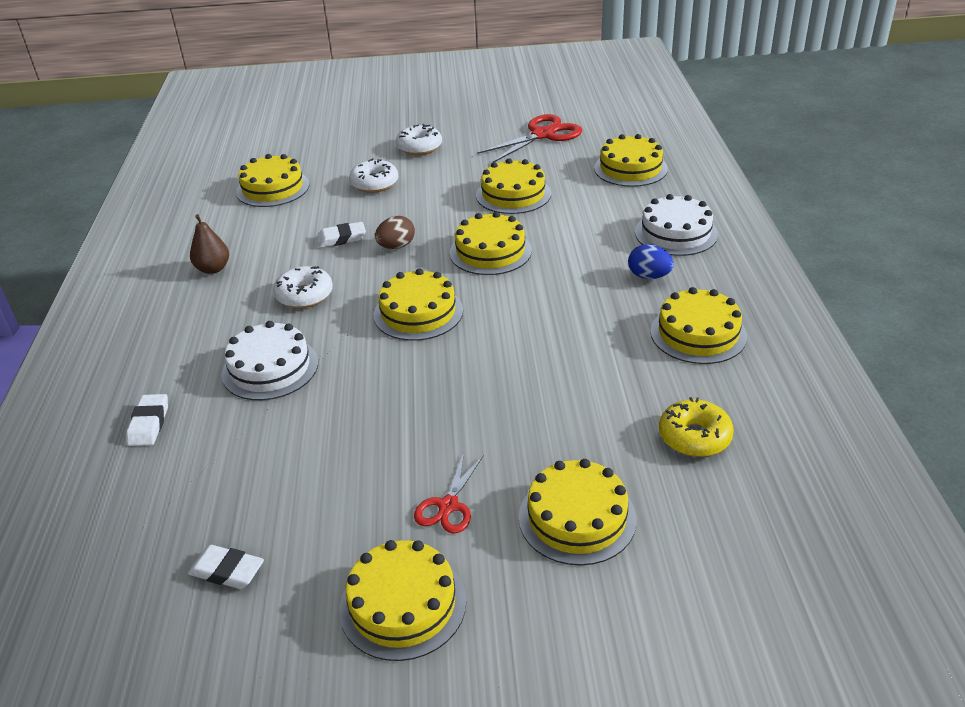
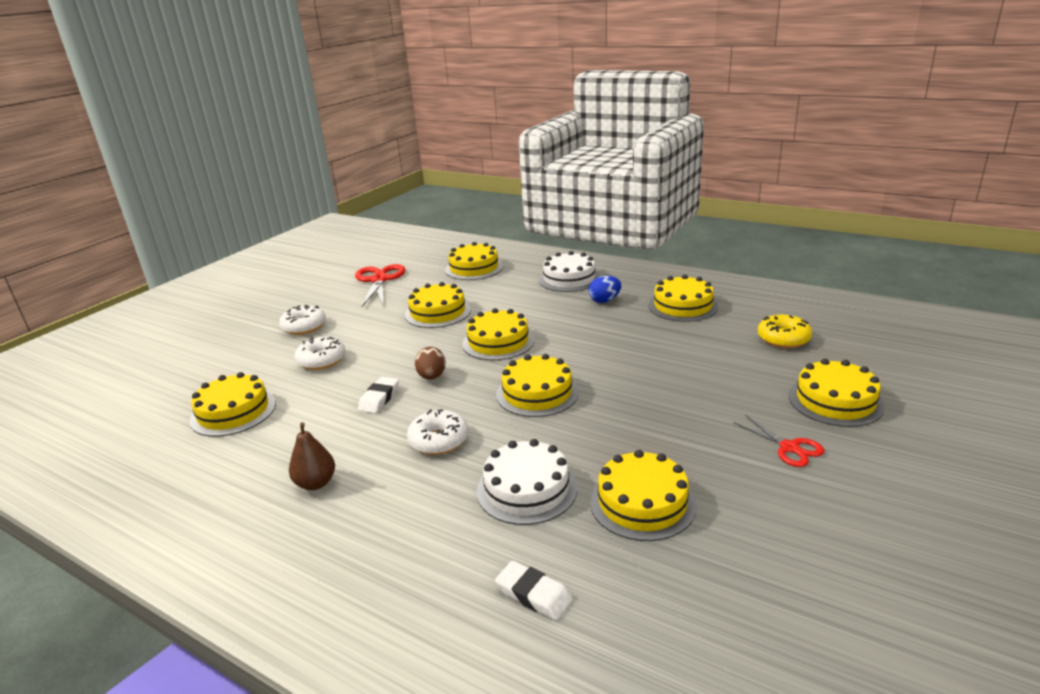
camera: 55 degrees left, 10 degrees down
white eraser [188,545,264,589] -> none
yellow cake [339,540,466,661] -> yellow cake moved to [590,450,697,541]

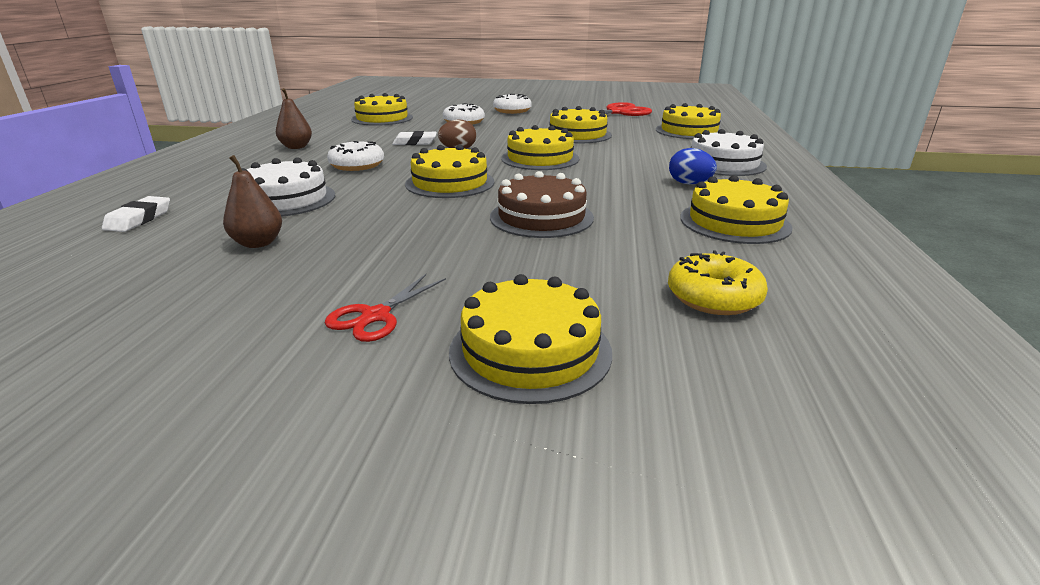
camera: 65 degrees right, 0 degrees up
yellow cake [590,450,697,541] -> brown pear [223,155,282,248]
none -> brown cake [490,171,594,238]

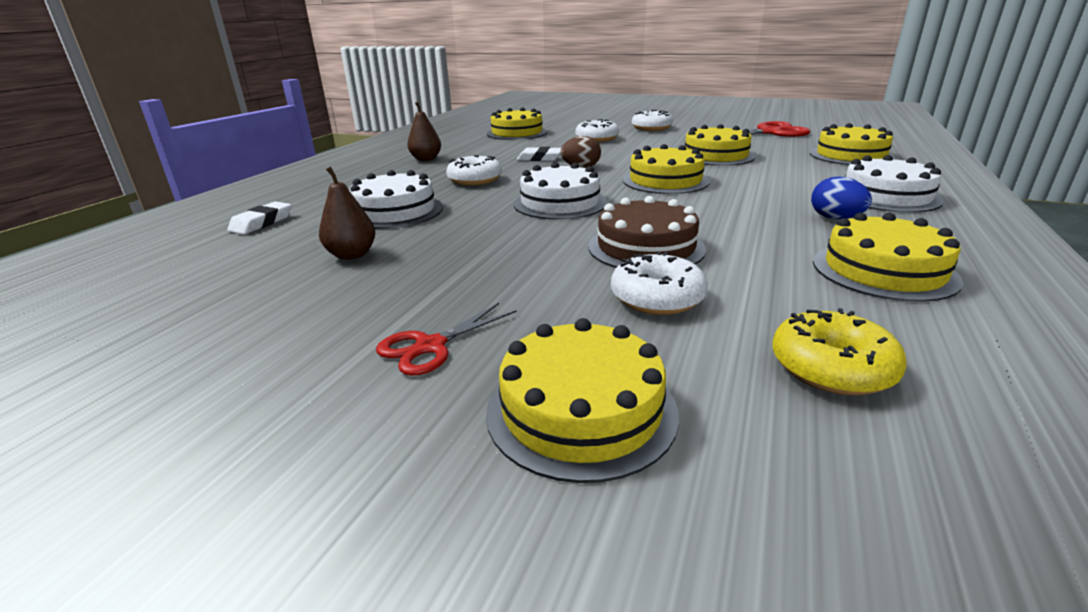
camera: 15 degrees right, 0 degrees up
yellow cake [405,145,495,198] -> white cake [513,162,607,220]
none -> white donut [611,251,708,315]

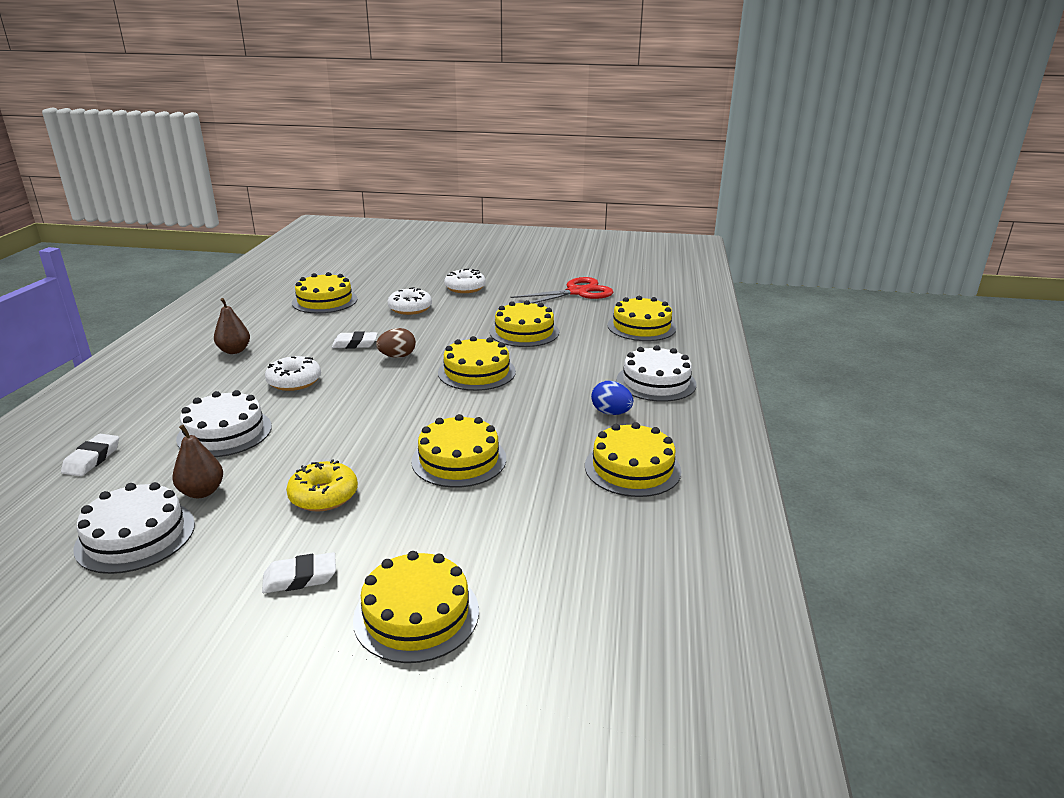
camera: 15 degrees left, 0 degrees up
red scissors [376,303,517,376] -> white eraser [262,552,336,593]
white cake [513,162,607,220] -> white cake moved to [73,482,195,574]
brown cake [588,196,706,268] -> yellow cake [411,414,506,488]
white donut [611,251,708,315] -> none
yellow donut [772,308,907,395] -> yellow donut moved to [286,459,358,512]

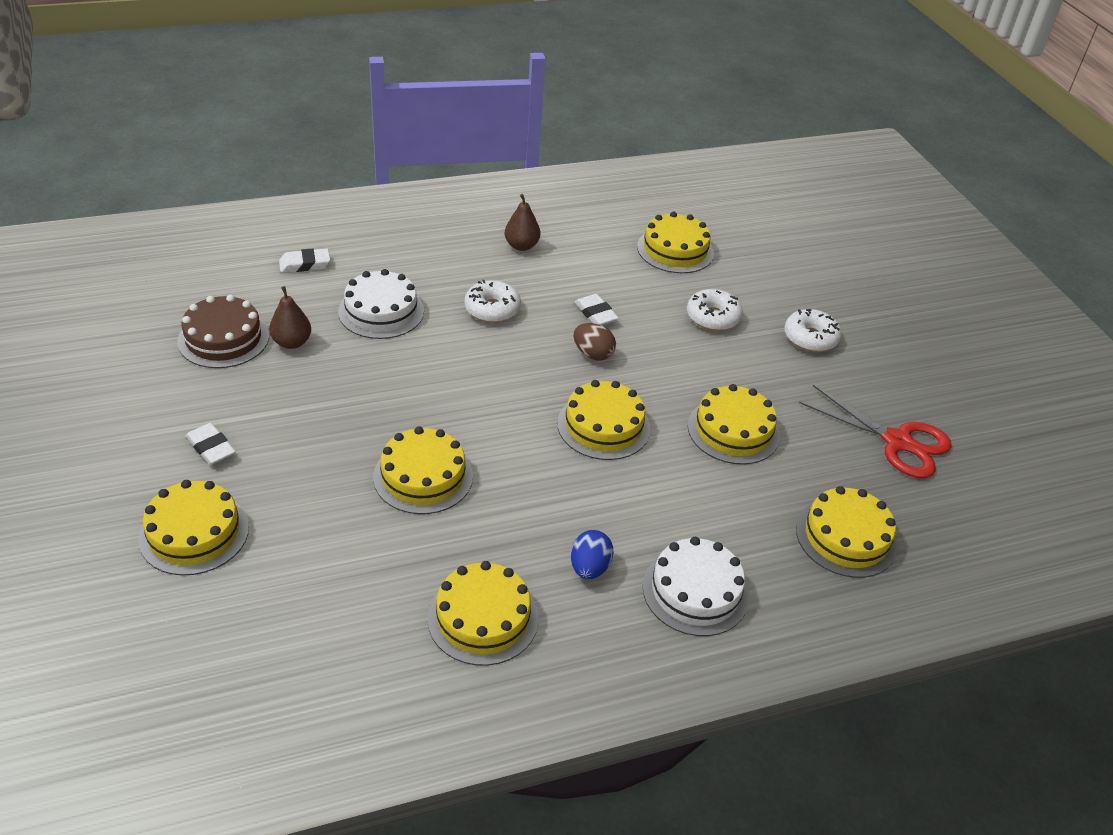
camera: 60 degrees right, 15 degrees up
white cake [73,482,195,574] -> brown cake [177,295,269,368]
yellow donut [286,459,358,512] -> none

